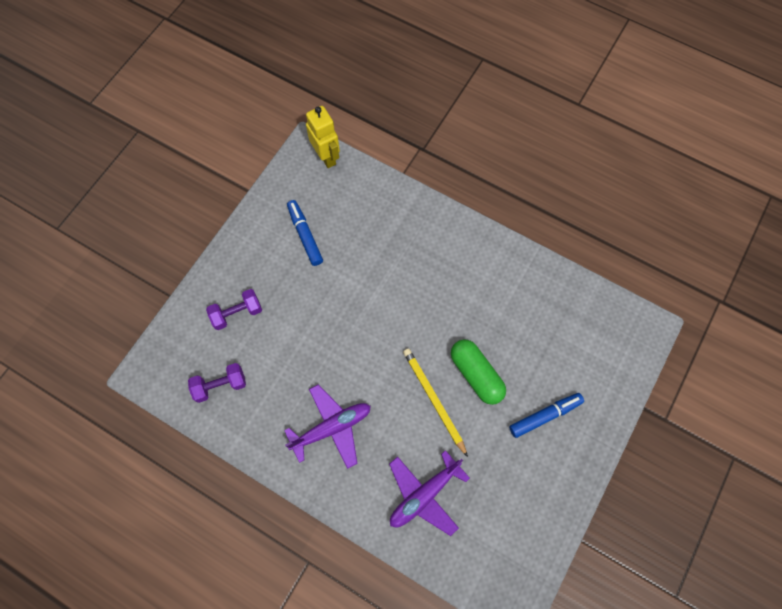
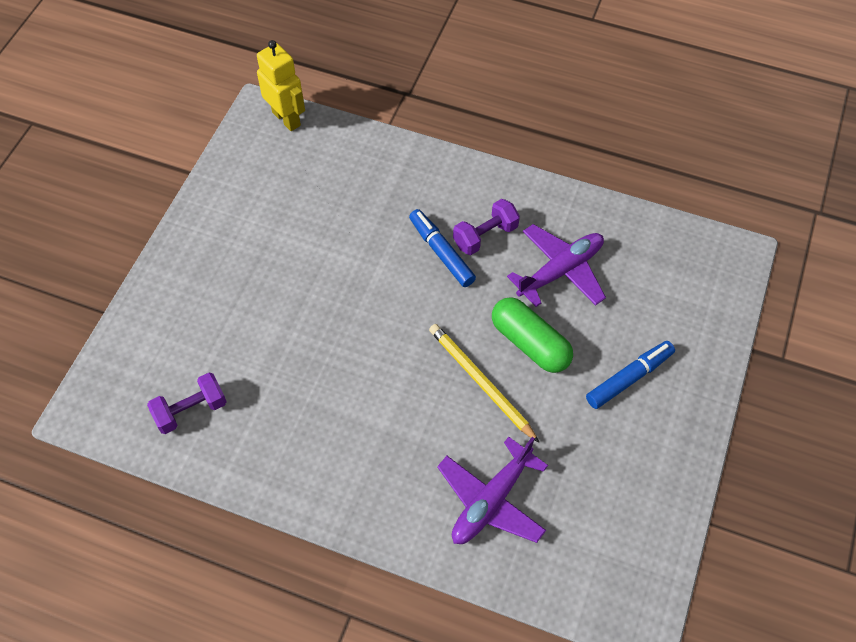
camera: 10 degrees left, 10 degrees down
purple dumbbell [206,289,262,330] -> purple dumbbell moved to [453,199,520,255]
purple plane [284,384,371,469] -> purple plane moved to [507,224,606,307]
blue marker [287,200,323,266] -> blue marker moved to [409,209,476,287]

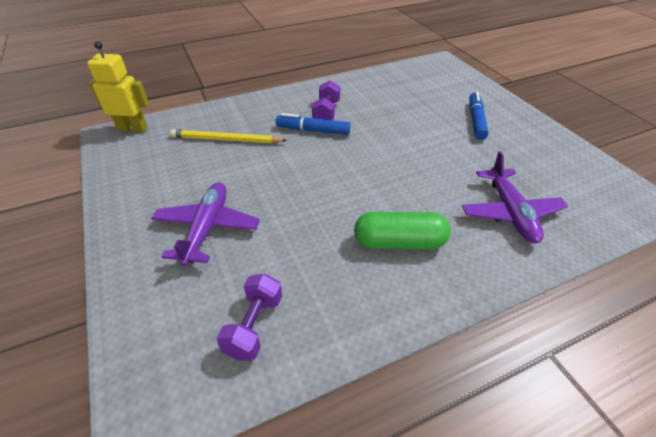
camera: 45 degrees left, 15 degrees down
yellow pencil [429,324,540,443] -> yellow pencil moved to [170,129,287,143]
green capsule [492,297,573,373] -> green capsule moved to [354,212,451,249]
purple plane [507,224,606,307] -> purple plane moved to [151,182,260,266]

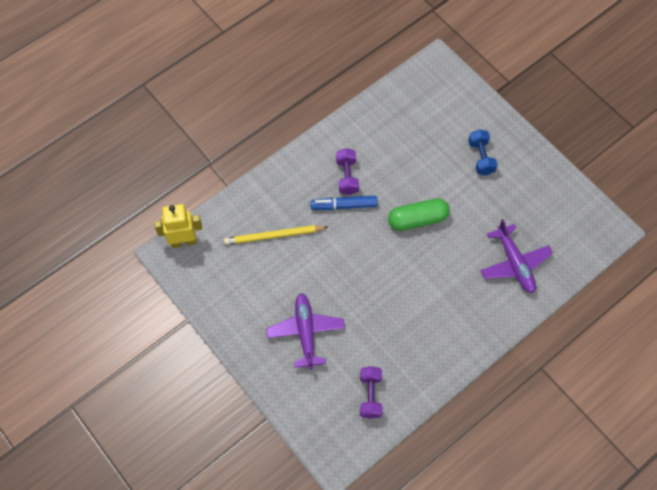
camera: 15 degrees left, 20 degrees up
green capsule [354,212,451,249] -> green capsule moved to [388,198,450,231]
blue marker [470,91,489,140] -> blue dumbbell [468,129,498,175]

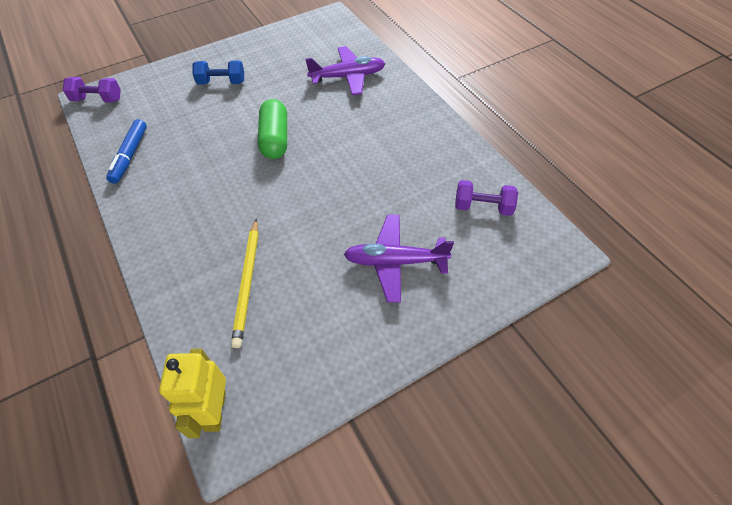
camera: 80 degrees left, 10 degrees down
blue marker [310,196,378,210] -> blue marker moved to [106,119,147,184]
purple dumbbell [336,148,359,195] -> purple dumbbell moved to [63,77,121,103]

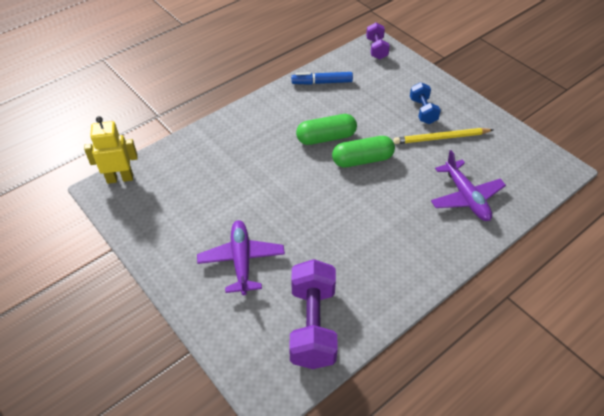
camera: 80 degrees right, 5 degrees down
yellow pencil [231,219,259,348] -> yellow pencil moved to [393,128,493,144]
purple dumbbell [455,180,518,216] -> purple dumbbell [289,259,338,369], size x1.75
none -> green capsule [296,114,357,145]

